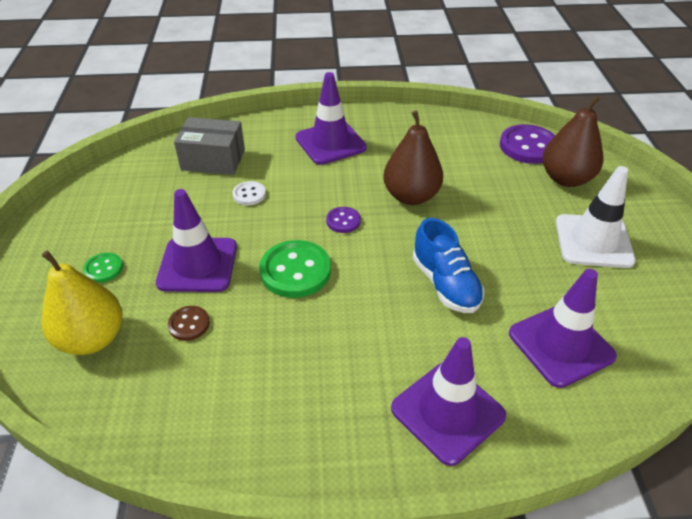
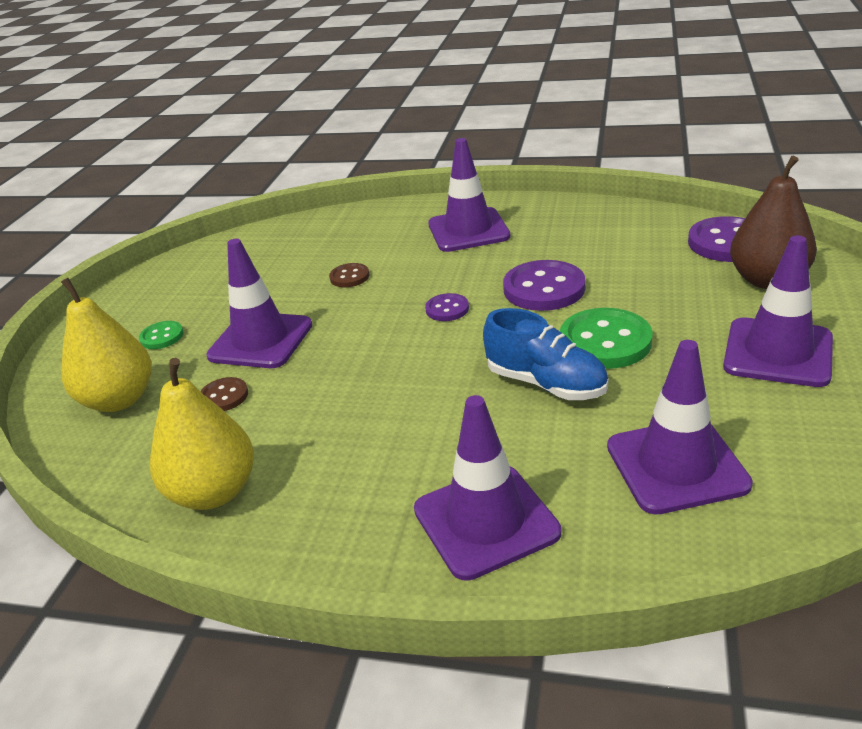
camera: 20 degrees right, 10 degrees down
grey box [174,117,245,175] -> none
white button [232,181,266,205] -> brown button [329,263,369,287]
green button [259,240,331,298] -> green button moved to [560,308,653,369]
brown pear [383,110,443,205] -> purple button [503,260,585,311]
blue shoe [413,218,484,313] -> blue shoe turned 45 degrees counterclockwise [483,308,608,400]
white traffic cone [556,166,636,268] -> purple traffic cone [723,235,833,387]
none -> yellow pear [150,358,254,510]

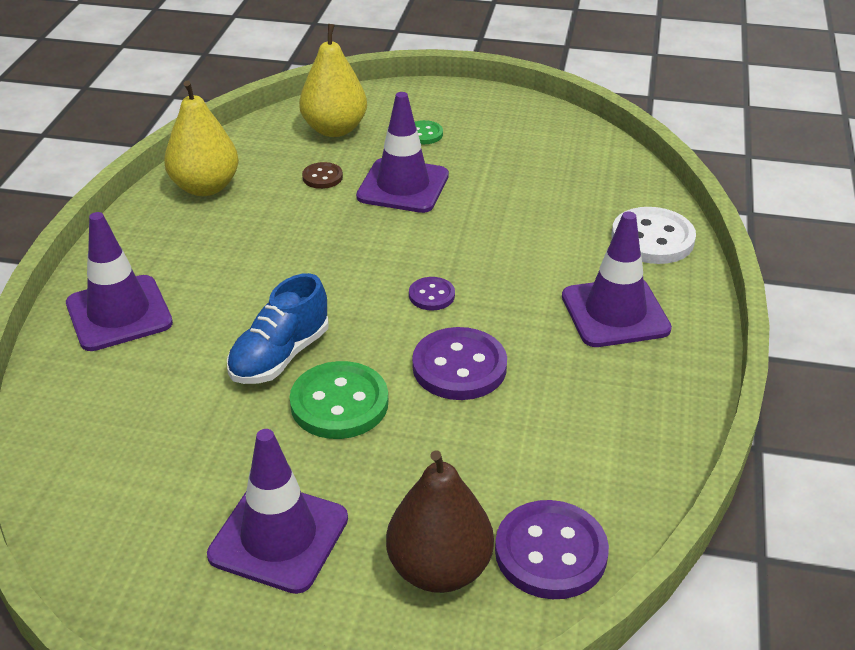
camera: 85 degrees right, 5 degrees up
brown button [329,263,369,287] -> none
purple traffic cone [607,340,753,515] -> none
none -> white button [612,207,696,264]

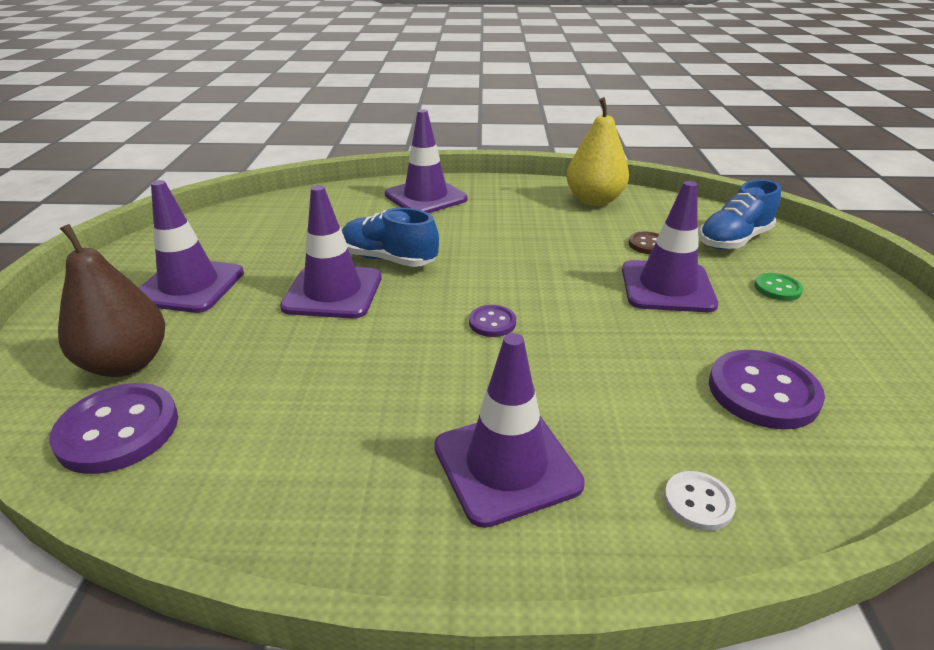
camera: 80 degrees right, 5 degrees down
green button [290,361,388,439] -> purple traffic cone [280,185,382,318]
yellow pear [299,24,367,137] -> blue shoe [699,180,781,250]
purple button [412,327,507,400] -> purple button moved to [709,350,825,430]
white button [612,207,696,264] -> white button [664,471,736,531], size x0.53

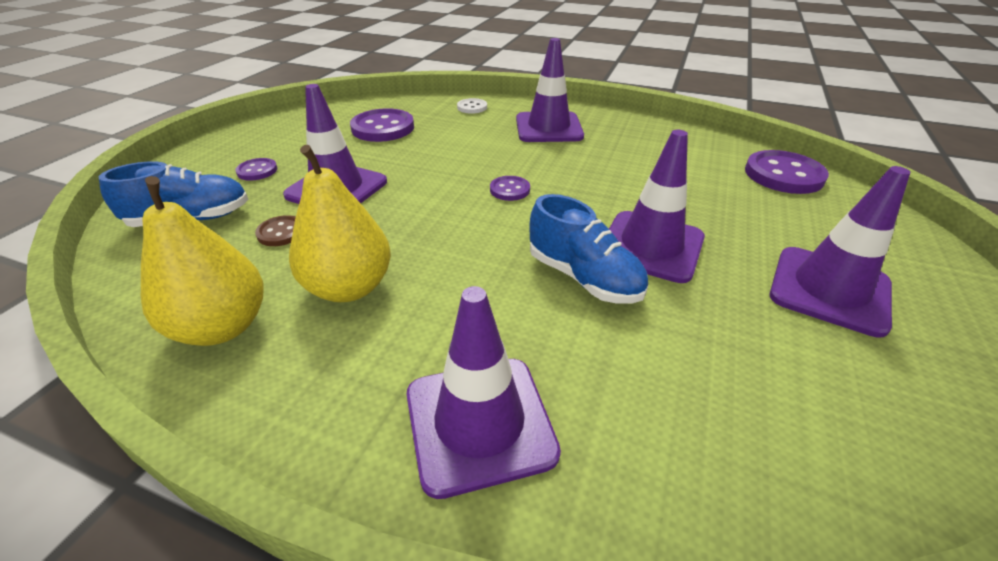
camera: 160 degrees left, 5 degrees up
brown pear [58,224,165,377] -> none
green button [754,273,803,301] -> purple button [235,158,277,181]
none -> yellow pear [289,145,391,302]

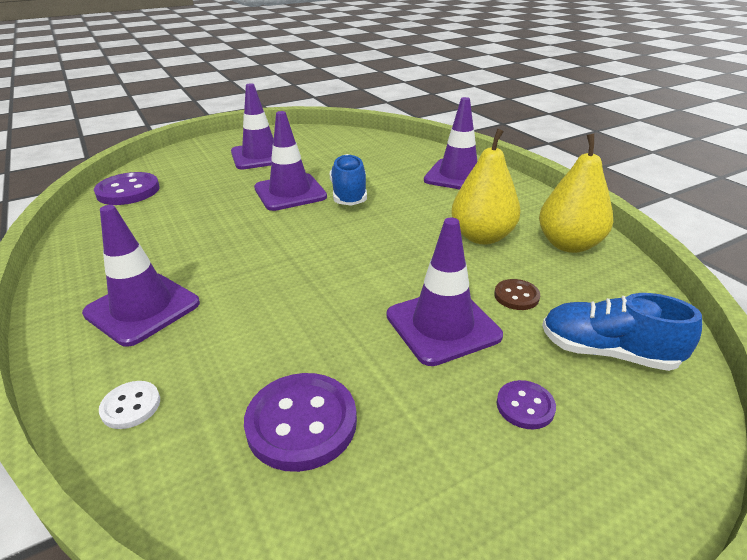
camera: 140 degrees left, 5 degrees down
purple button [490,176,530,201] -> none

